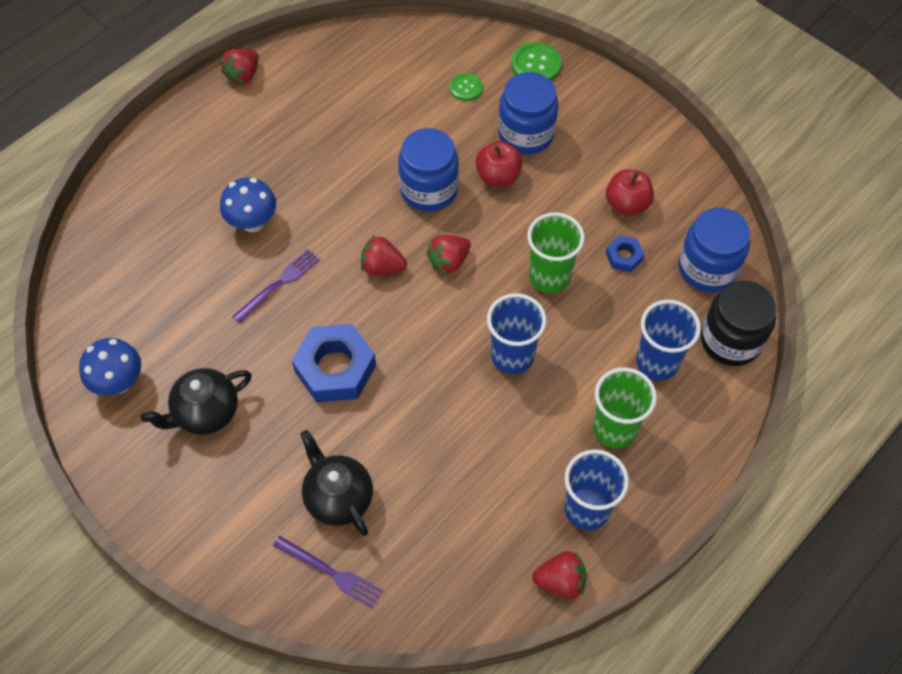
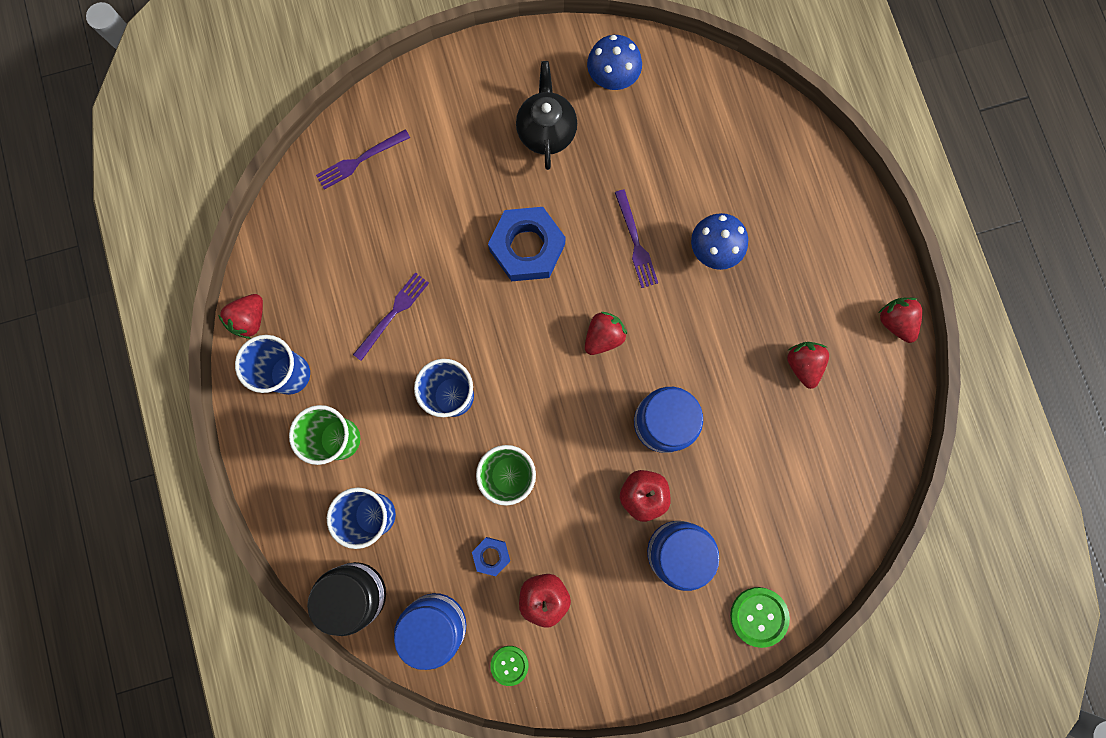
camera: 120 degrees right, 20 degrees up
black teapot [300,430,373,536] -> none
red strawberry [426,235,471,275] -> red strawberry moved to [787,342,829,389]
green button [450,73,483,101] -> green button moved to [490,646,528,686]
none -> purple fork [353,272,429,361]

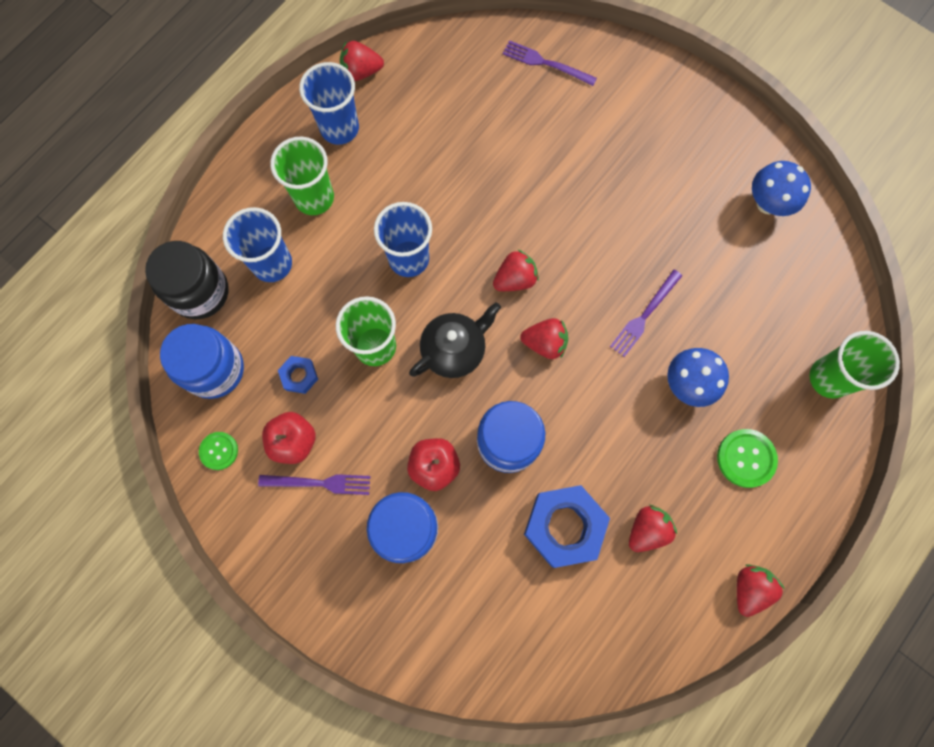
camera: 55 degrees right, 5 degrees down
purple fork [353,272,429,361] -> purple fork moved to [258,474,370,495]
blue nut [488,207,566,281] -> blue nut moved to [524,485,610,568]
black teapot [516,61,577,170] -> black teapot moved to [409,302,501,378]
green button [730,587,790,648] -> green button moved to [717,429,778,488]
none -> red strawberry [493,250,539,291]
none -> green cup [809,331,900,399]

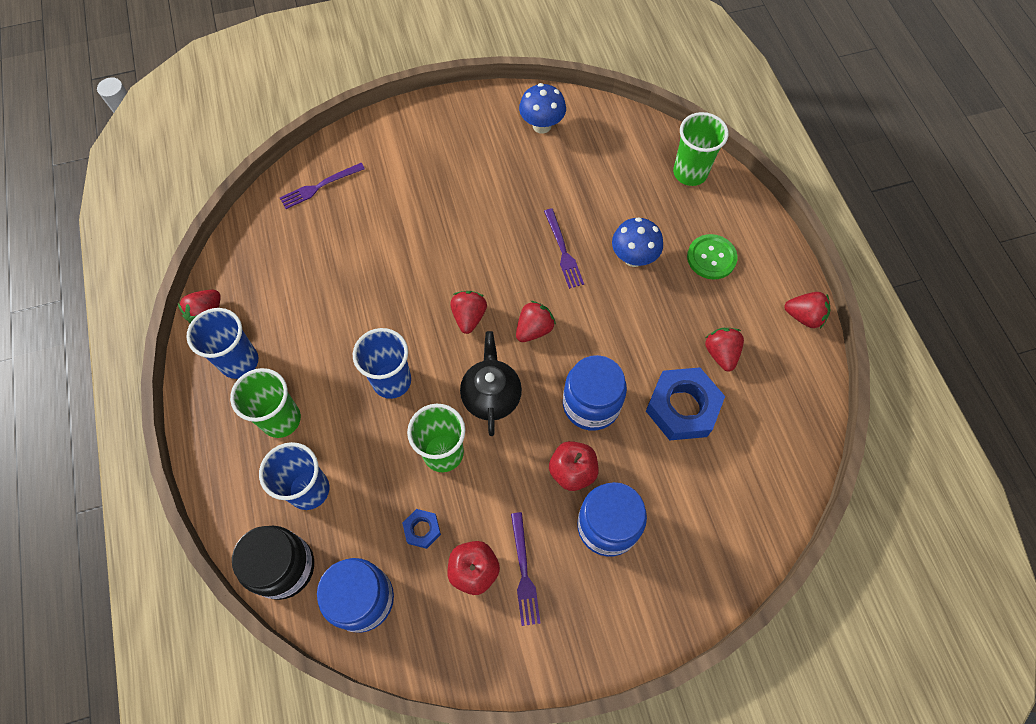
camera: 55 degrees left, 10 degrees down
green button [199,432,238,470] -> none
purple fork [258,474,370,495] -> purple fork turned 135 degrees clockwise [511,512,540,626]
red strawberry [737,564,785,617] -> red strawberry turned 135 degrees clockwise [784,292,830,329]

